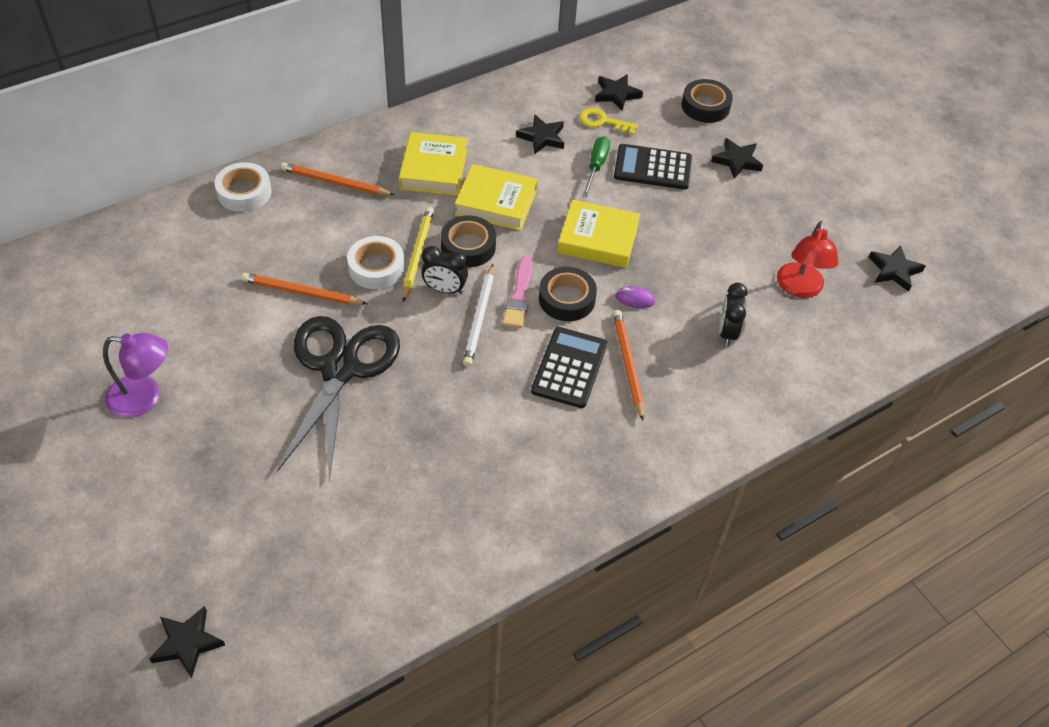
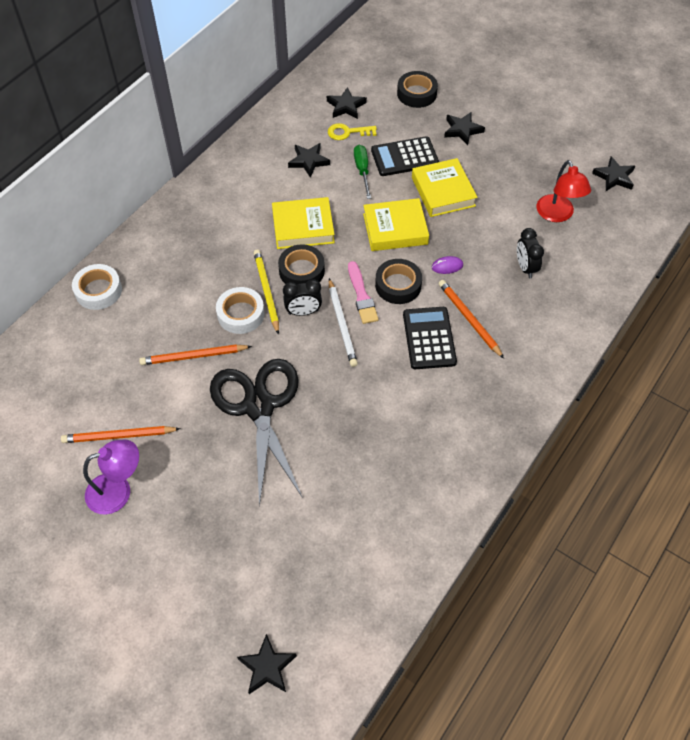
camera: 20 degrees left, 5 degrees up
orange pencil [281,162,394,195] -> orange pencil moved to [61,426,181,443]
yellow book [399,132,467,196] -> yellow book moved to [412,158,478,217]

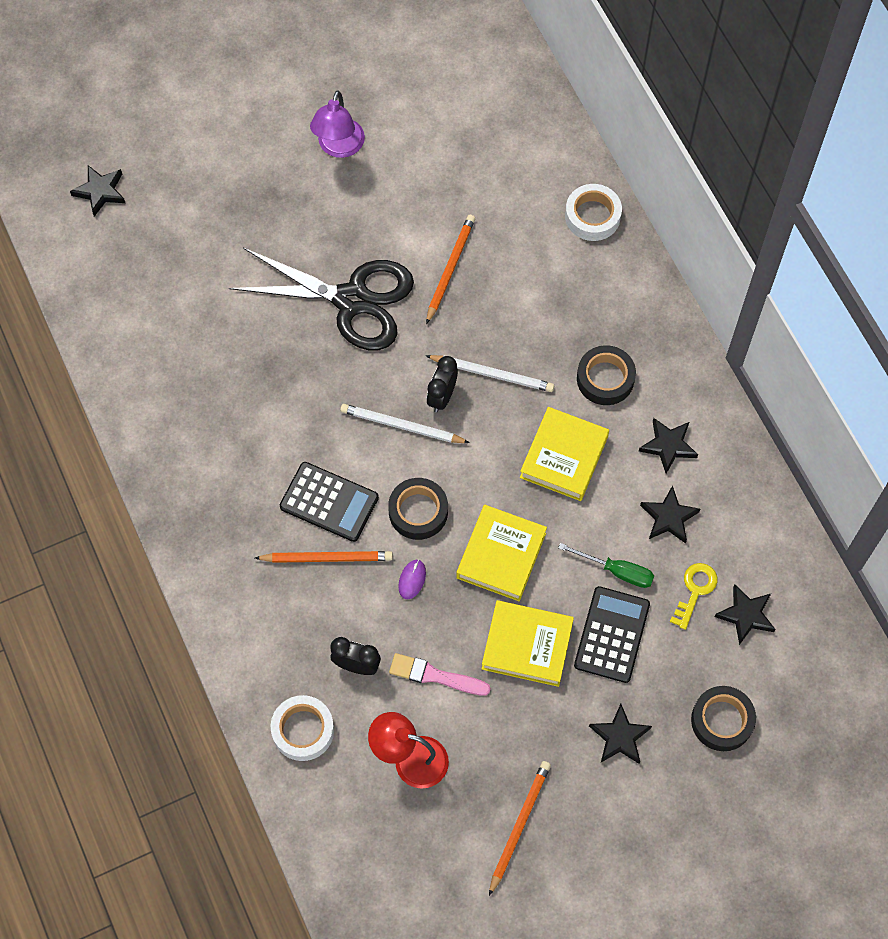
camera: 120 degrees right, 10 degrees up
orange pencil [61,426,181,443] -> orange pencil moved to [489,761,551,896]
white tape [216,287,265,334] -> white tape moved to [271,695,334,761]
yellow pencil [254,250,279,335] -> white pencil [425,355,554,392]
black tape [278,244,325,284] -> black tape moved to [577,345,636,405]
pink brush [348,261,379,324] -> pink brush moved to [389,653,491,696]
black star [592,156,635,191] -> black star moved to [639,418,698,474]

